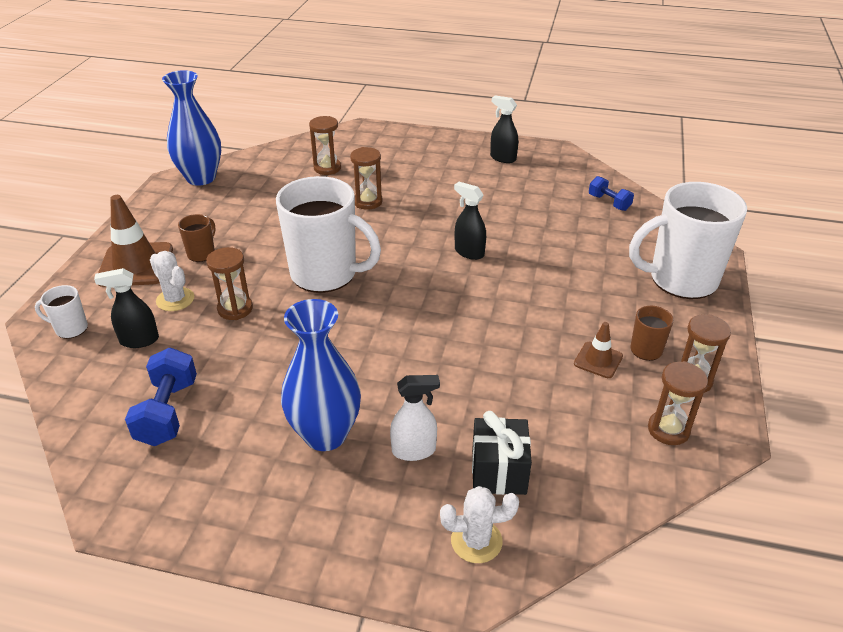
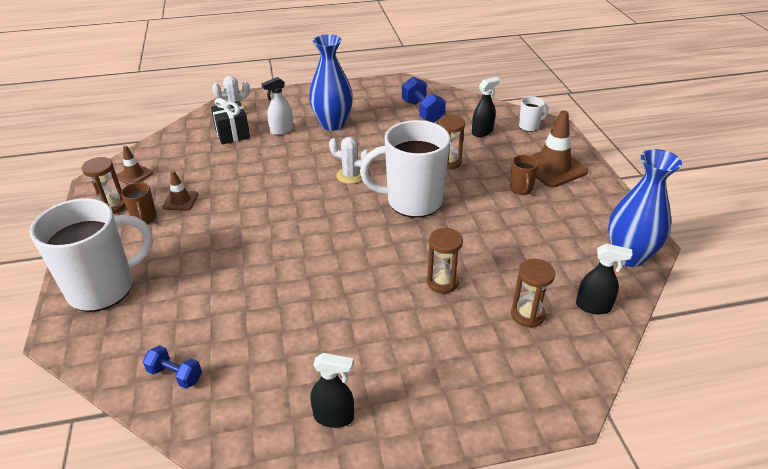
camera: 155 degrees right, 0 degrees up
white cactus [150,251,194,311] -> white cactus moved to [329,137,369,184]
black spray bottle [454,182,486,260] -> black spray bottle moved to [576,243,633,314]
brown hourglass [648,361,708,445] -> brown traffic cone [117,146,153,185]

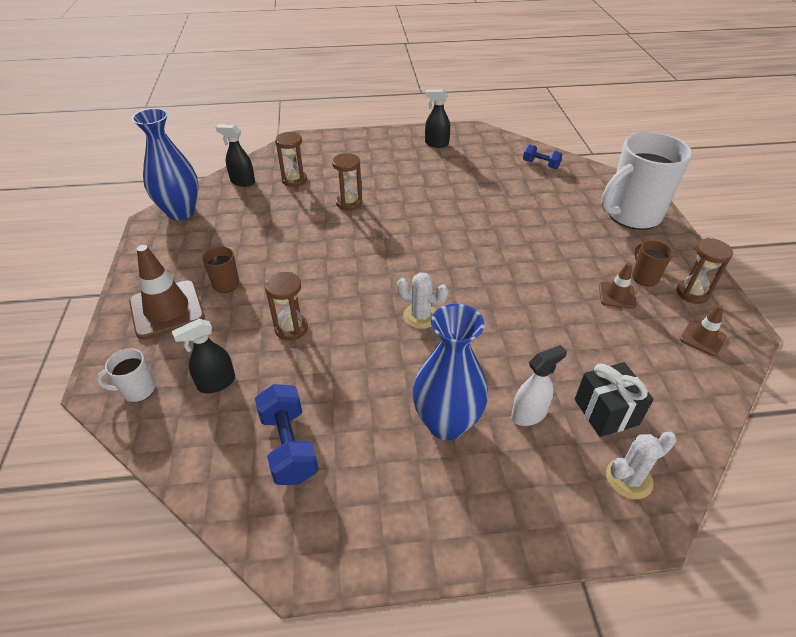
camera: 175 degrees left, 5 degrees up
white mug [360,120,450,218] -> none

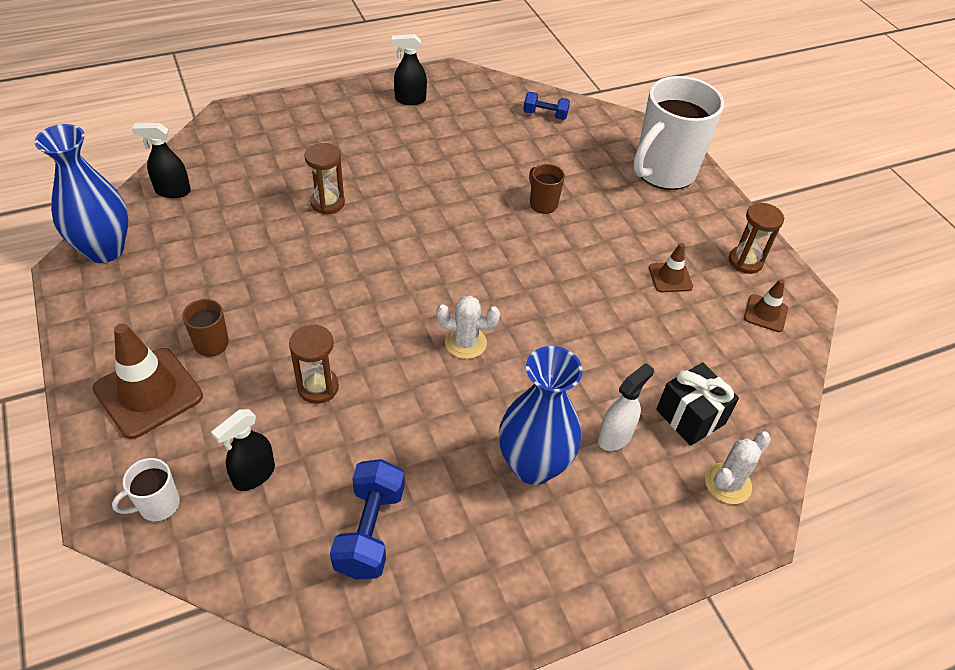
camera: 20 degrees left, 5 degrees up
blue dumbbell [255,384,319,485] -> blue dumbbell turned 45 degrees clockwise [330,459,404,579]
brown hourglass [275,132,307,187] -> none
brown mug [632,241,673,286] -> brown mug moved to [529,164,565,214]

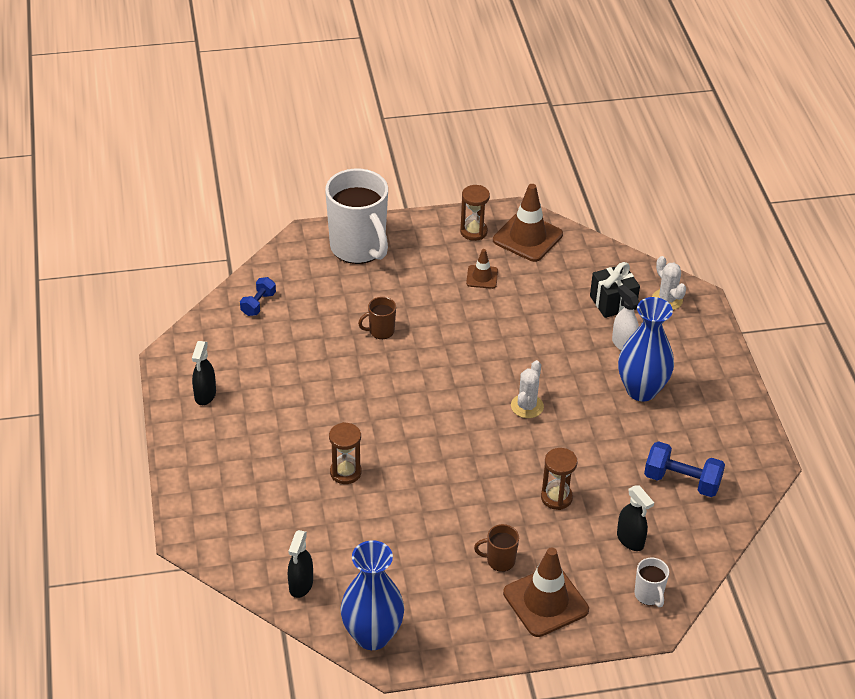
camera: 75 degrees left, 5 degrees down
brown traffic cone [744,279,788,332] -> brown traffic cone [493,184,563,262], size x1.88

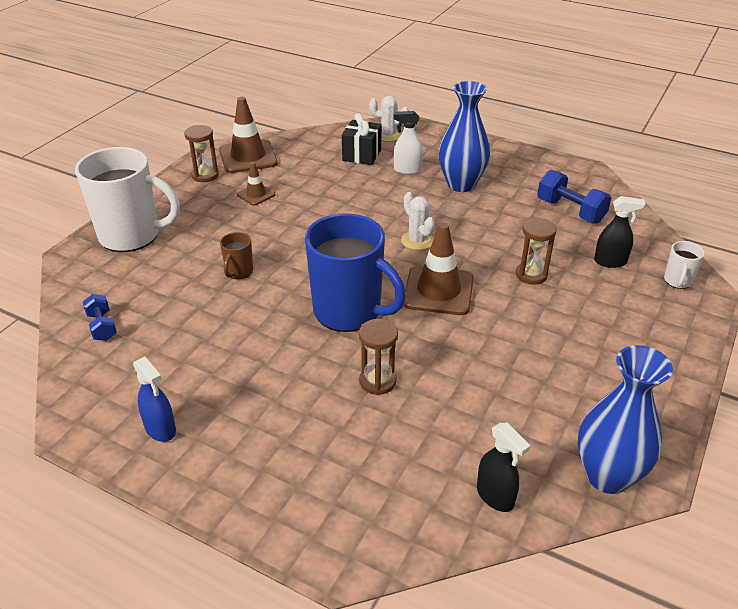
camera: 50 degrees left, 5 degrees down
black spray bottle [192,341,216,405] -> blue spray bottle [133,356,176,442]
brown mug [474,524,519,572] -> none
brown traffic cone [503,547,589,637] -> brown traffic cone moved to [404,223,474,315]
white mug [634,558,669,607] -> white mug turned 90 degrees clockwise [664,241,705,289]
blue dumbbell [644,441,725,497] -> blue dumbbell turned 75 degrees clockwise [537,170,611,223]
none -> blue mug [305,214,406,332]

